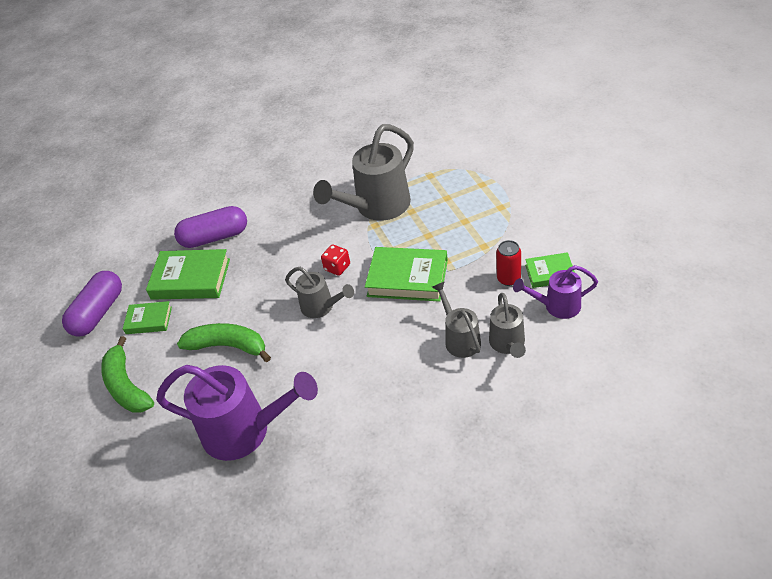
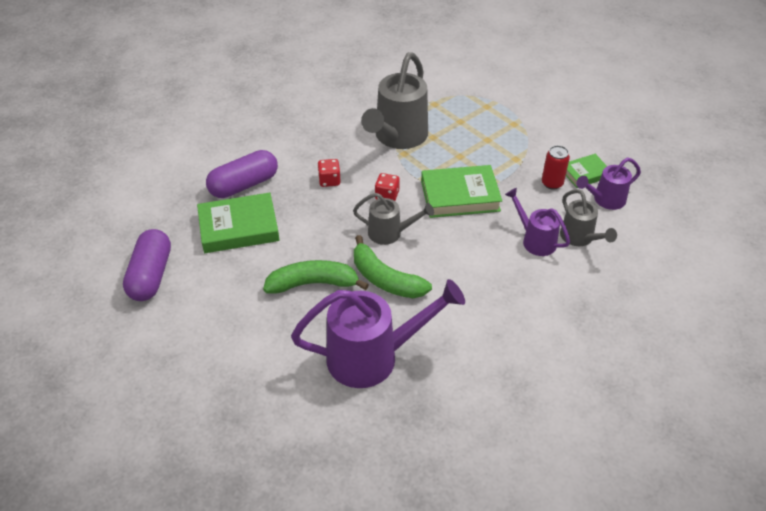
camera: 25 degrees left, 0 degrees up
green banana [101,336,154,413] -> green banana moved to [354,235,432,298]
green book [123,301,172,334] -> none
grey watering can [432,281,481,358] -> purple watering can [505,188,570,256]
none -> red dice [318,159,341,187]

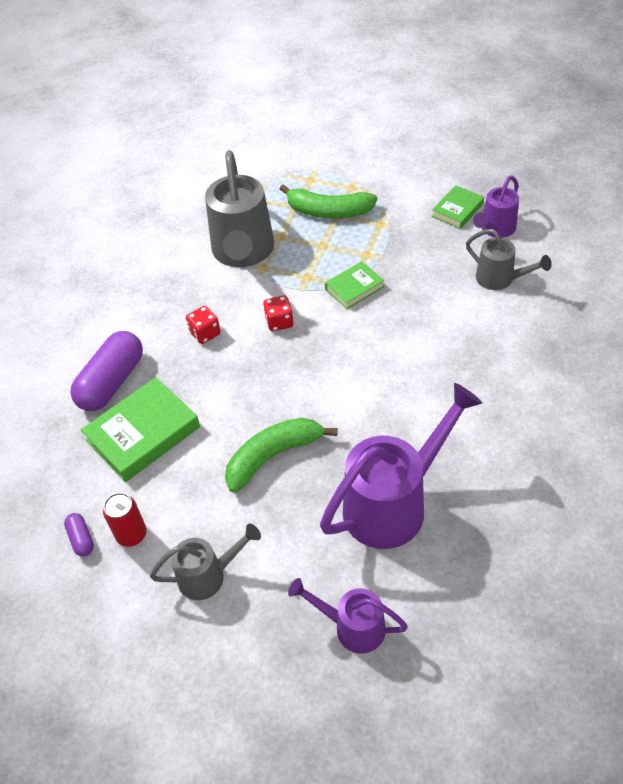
camera: 25 degrees left, 5 degrees up
purple capsule [123,229,171,301] -> purple capsule [64,513,94,557], size x0.46
grey watering can [353,193,434,245] -> grey watering can moved to [150,523,261,600]
green banana [354,235,432,298] -> green banana moved to [280,184,377,218]
green book [421,165,502,218] -> green book [325,261,384,309], size x0.57
purple watering can [505,188,570,256] -> purple watering can moved to [288,578,408,654]
red can [542,145,570,190] -> red can moved to [103,493,147,547]

